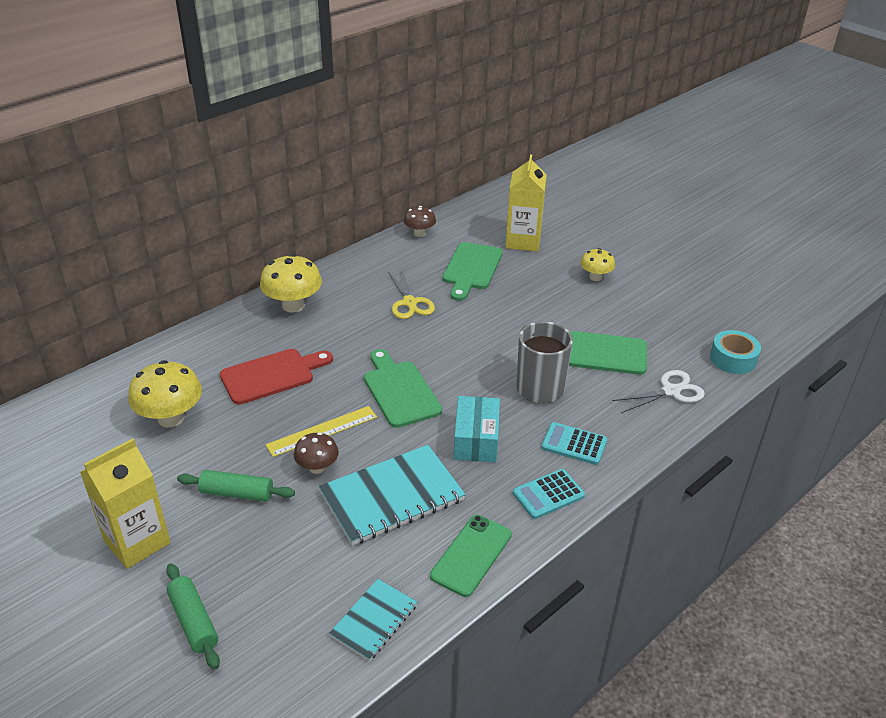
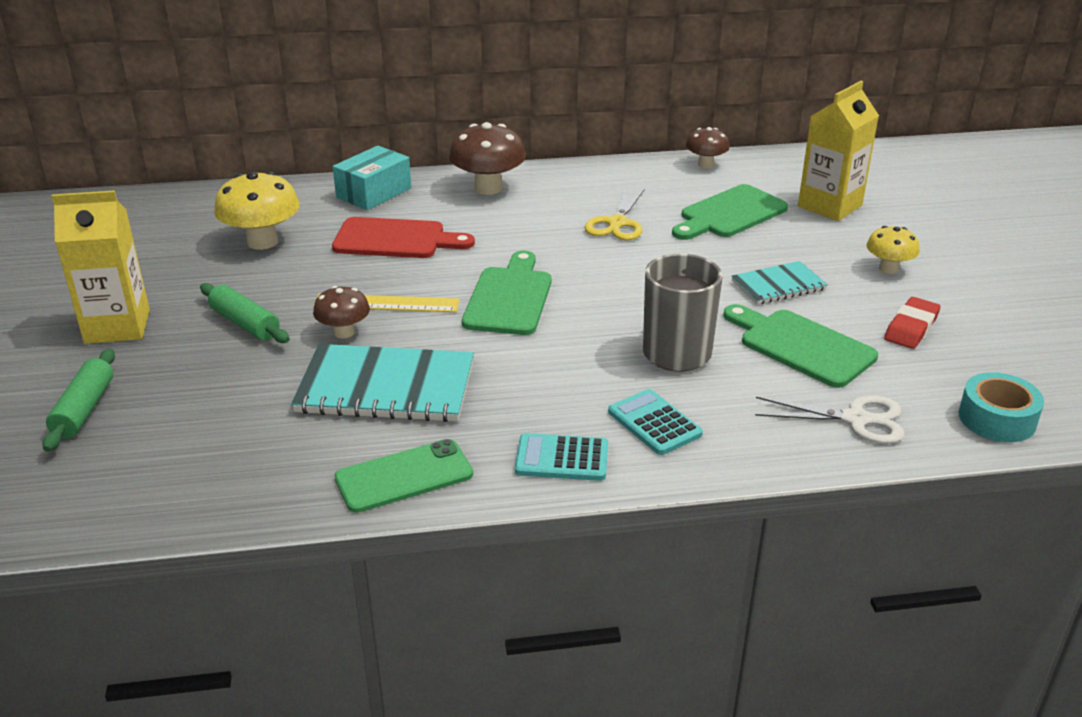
camera: 35 degrees right, 5 degrees down
yellow mushroom [260,254,322,313] -> brown mushroom [449,122,526,195]
turquoise notebook [329,579,417,661] -> turquoise notebook moved to [732,261,828,305]
turquoise box [454,396,500,462] -> turquoise box moved to [333,146,411,210]
none -> red eraser [884,297,941,349]

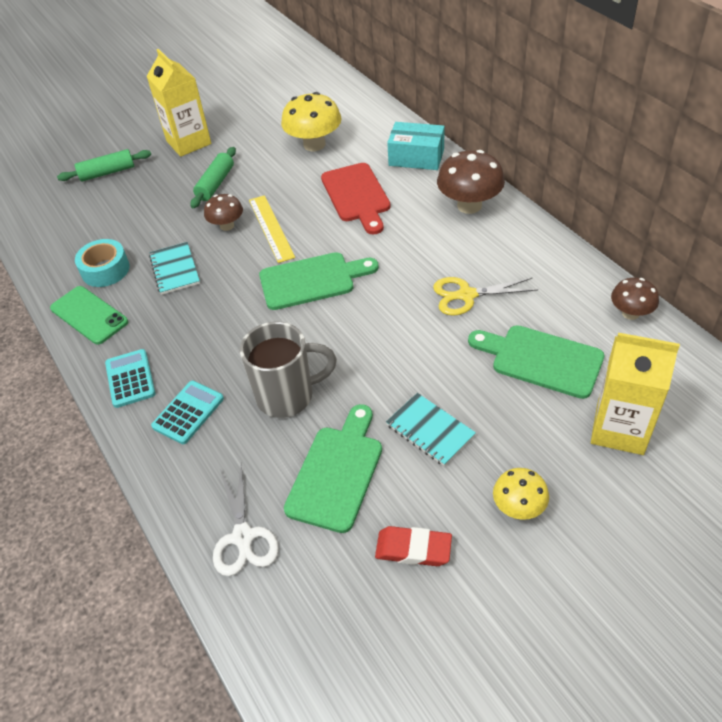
camera: 70 degrees right, 15 degrees up
turquoise notebook [291,344,474,422] -> turquoise notebook [149,242,200,295], size x0.56
turquoise tape [959,372,1044,442] -> turquoise tape moved to [75,239,130,287]

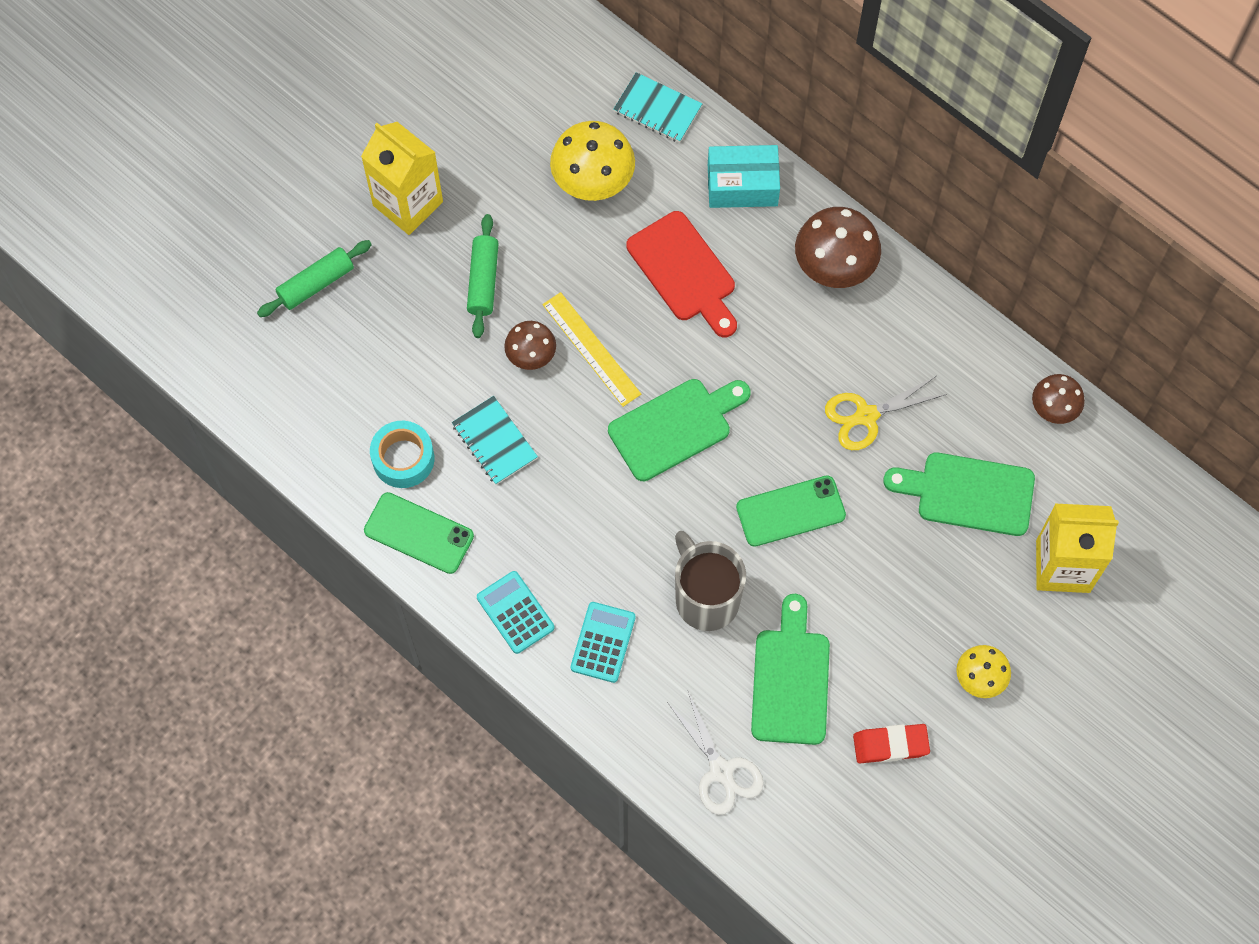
camera: 20 degrees left, 20 degrees up
grey mug [240,321,337,418] -> grey mug turned 90 degrees counterclockwise [675,531,746,631]
turquoise notebook [386,393,476,466] -> turquoise notebook moved to [613,72,702,143]
none -> green phone [736,475,846,547]

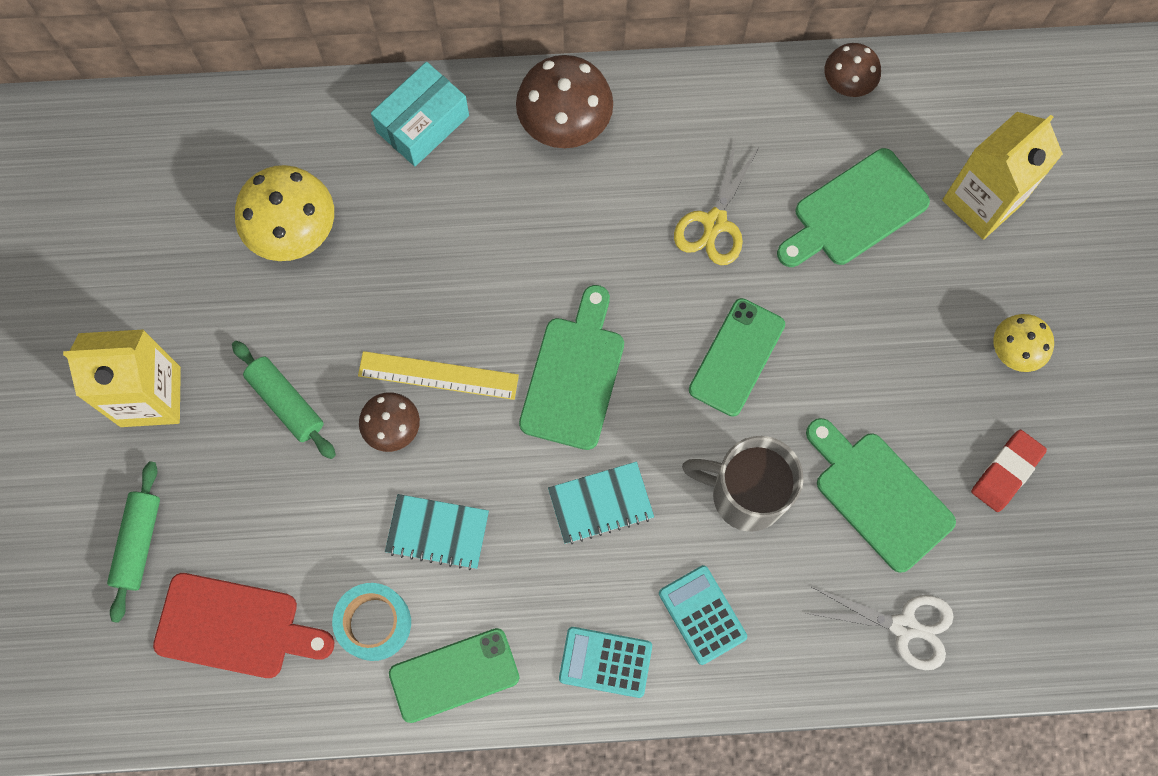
camera: 45 degrees left, 5 degrees up
turquoise notebook [613,72,702,143] -> turquoise notebook moved to [548,462,654,545]
red cutting board [626,211,737,337] -> red cutting board moved to [153,573,334,678]

